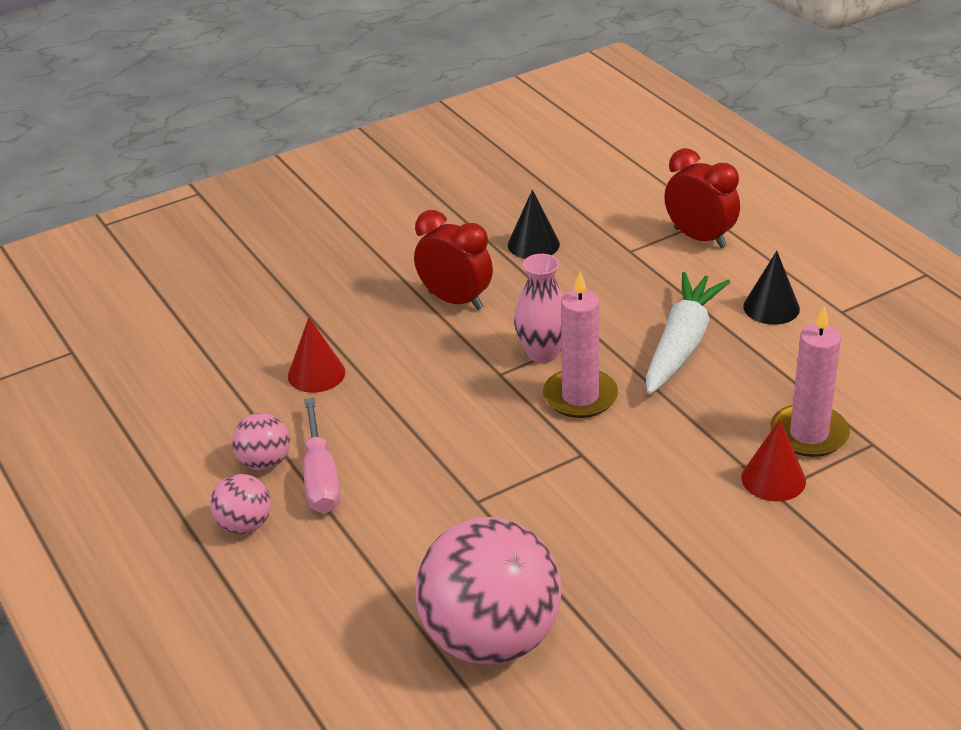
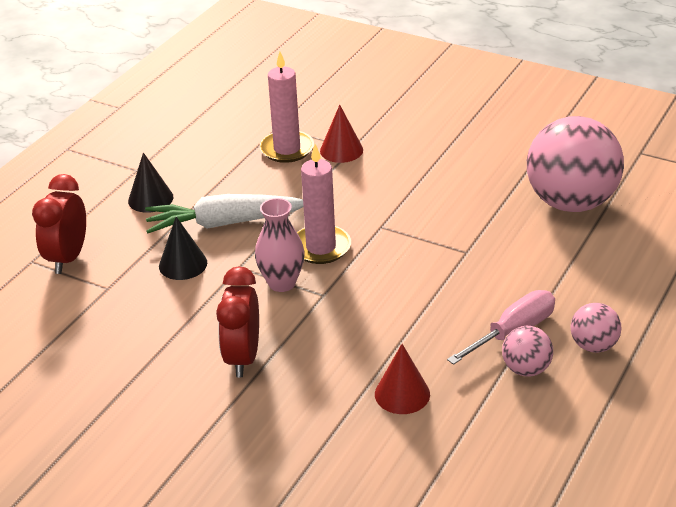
camera: 120 degrees left, 0 degrees up
black cone [508,190,560,259] -> black cone moved to [159,217,207,280]

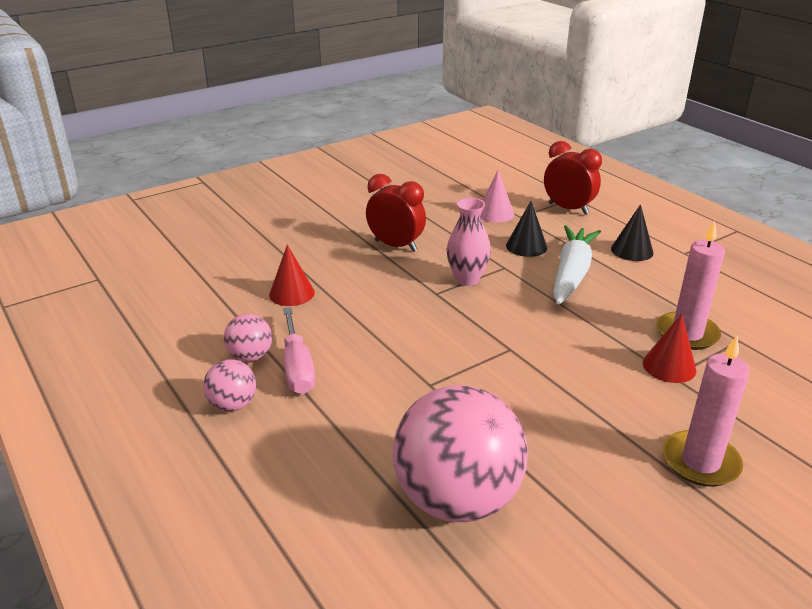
camera: 115 degrees right, 5 degrees down
pink candle [297,144,351,264] -> pink candle moved to [663,336,750,487]
none -> pink cone [481,170,514,223]

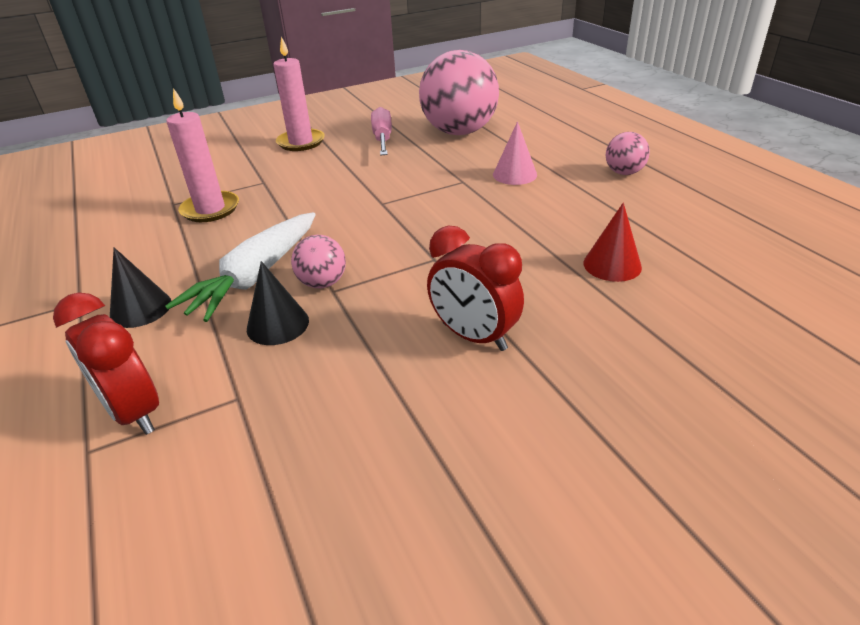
camera: 170 degrees left, 5 degrees up
pink ball [224,314,272,362] -> pink ball moved to [291,235,346,288]
pink screwdriver [283,307,315,394] -> pink screwdriver moved to [371,107,392,155]
pink vase [446,198,491,286] -> none
pink cone [481,170,514,223] -> pink cone moved to [493,121,537,185]
red cone [643,313,696,383] -> none

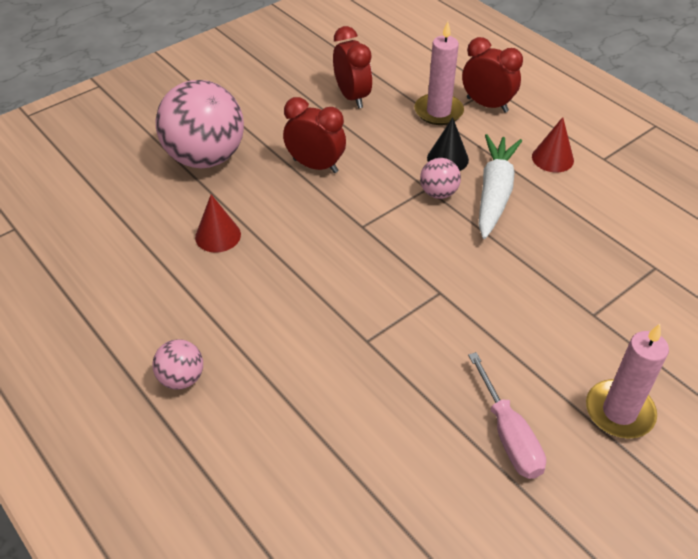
camera: 165 degrees right, 10 degrees up
black cone [110,248,171,328] -> red cone [532,117,574,172]
pink candle [166,88,239,222] -> pink candle moved to [414,21,464,125]
pink ball [419,50,499,135] -> pink ball moved to [155,80,244,168]
pink cone [493,121,537,185] -> none
none -> red clock [333,26,372,108]

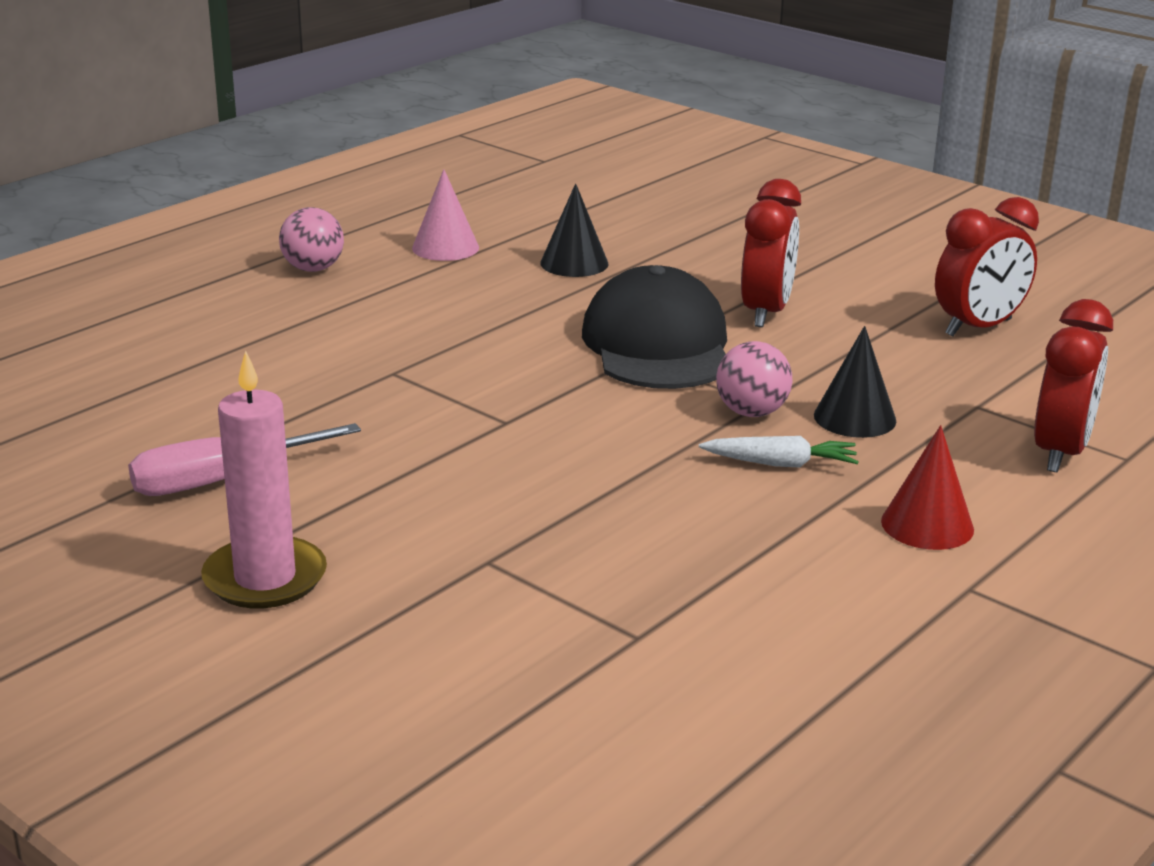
camera: 80 degrees right, 20 degrees down
pink ball [155,80,244,168] -> none
red cone [195,194,241,253] -> black cone [540,183,608,277]
pink candle [414,21,464,125] -> none
white carrot [478,134,522,239] -> white carrot [699,436,858,468], size x0.52
none -> pink cone [412,169,479,261]
none -> black cap [582,265,727,389]

